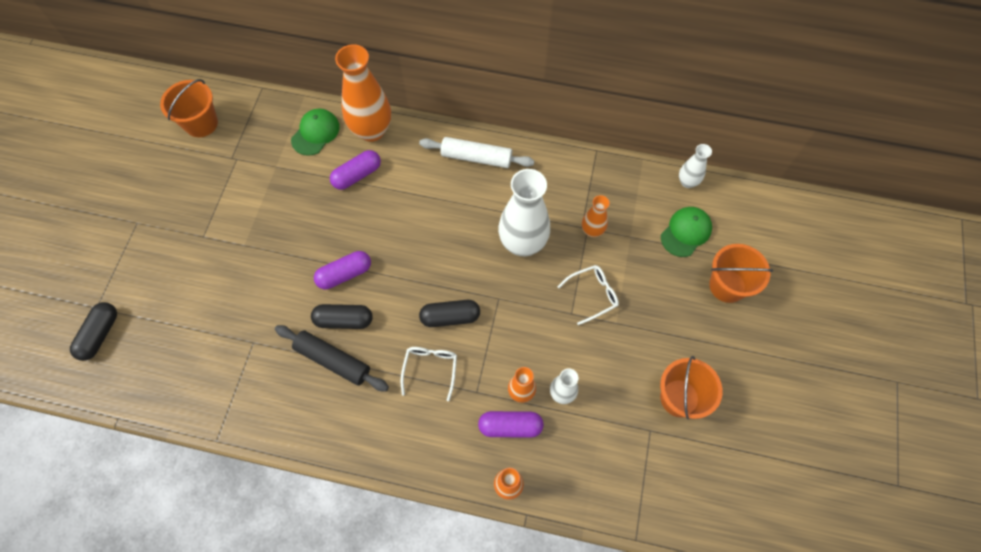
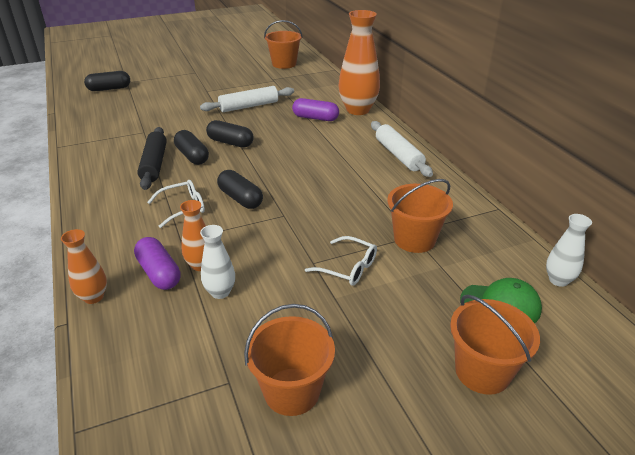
camera: 55 degrees right, 30 degrees down
green cap [291,108,340,156] -> none
purple capsule [314,251,371,289] -> black capsule [206,120,254,148]
white vase [498,169,550,256] -> none
orange vase [582,195,610,237] -> orange bucket [387,179,453,253]
none -> white rolling pin [200,86,294,112]

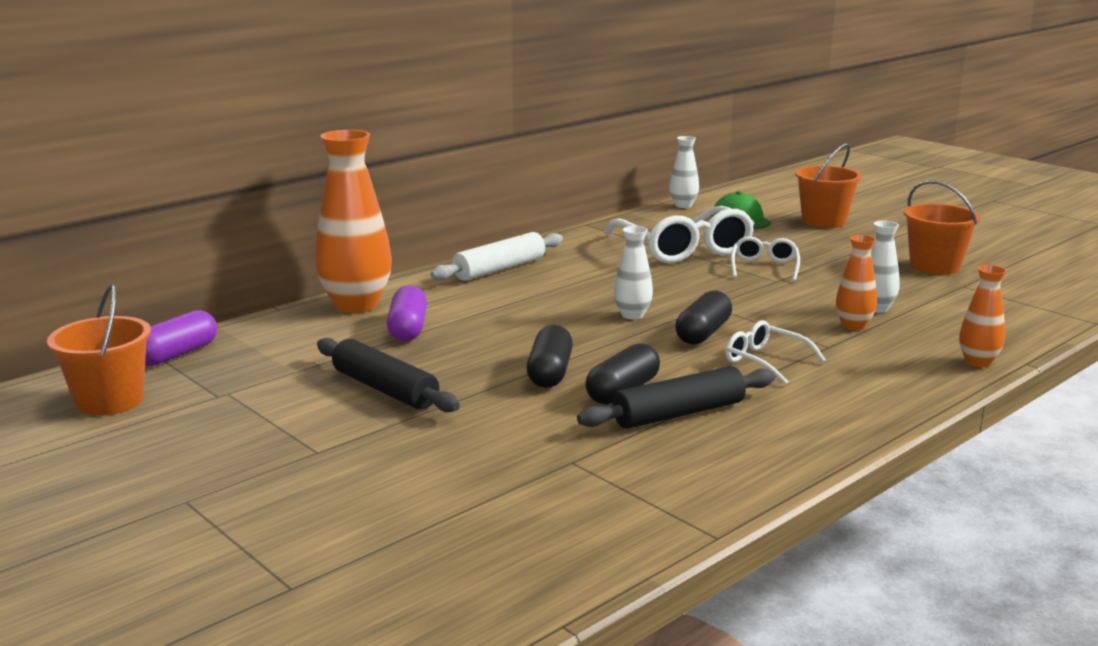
camera: 110 degrees left, 15 degrees down
black capsule [84,71,130,91] -> none
purple capsule [134,237,181,290] -> purple capsule moved to [145,310,217,366]
white rolling pin [200,86,294,112] -> black rolling pin [317,338,460,412]
orange bucket [387,179,453,253] -> white glasses [604,206,754,263]
none -> white vase [614,226,653,319]

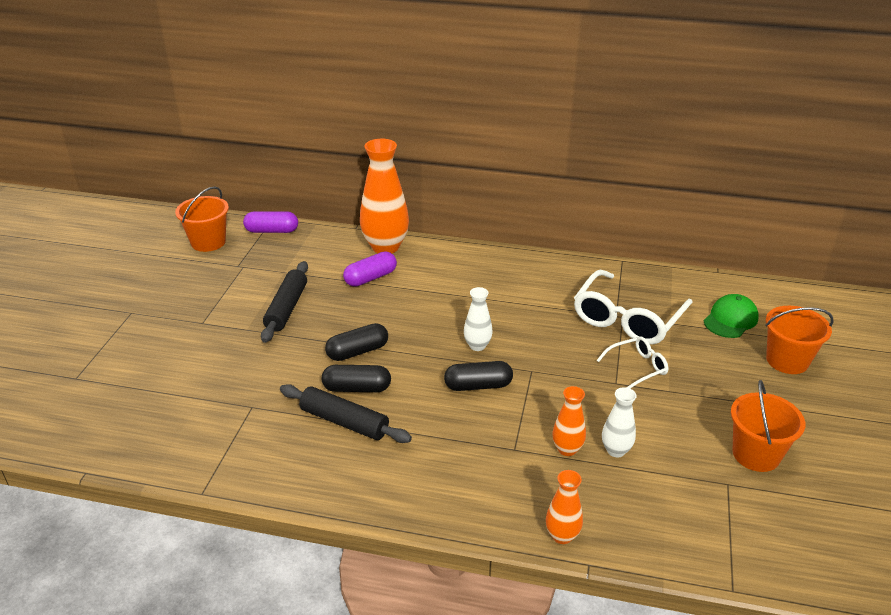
camera: 55 degrees right, 15 degrees up
white rolling pin [430,232,563,281] -> none
white vase [669,136,699,208] -> none
white glasses [725,320,826,385] -> none

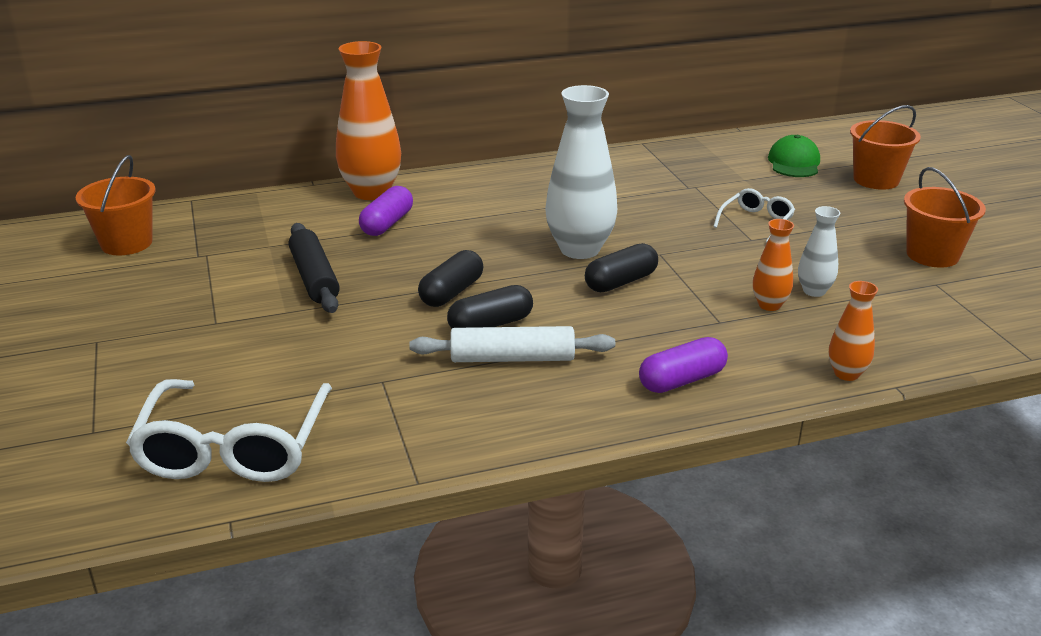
camera: 30 degrees left, 5 degrees down
purple capsule [243,211,298,233] -> purple capsule moved to [639,337,728,393]
black rolling pin [280,384,412,443] -> white rolling pin [409,326,615,362]
white vase [464,287,493,351] -> white vase [545,85,617,259], size x1.97
white glasses [574,270,693,345] -> white glasses moved to [126,379,332,482]

